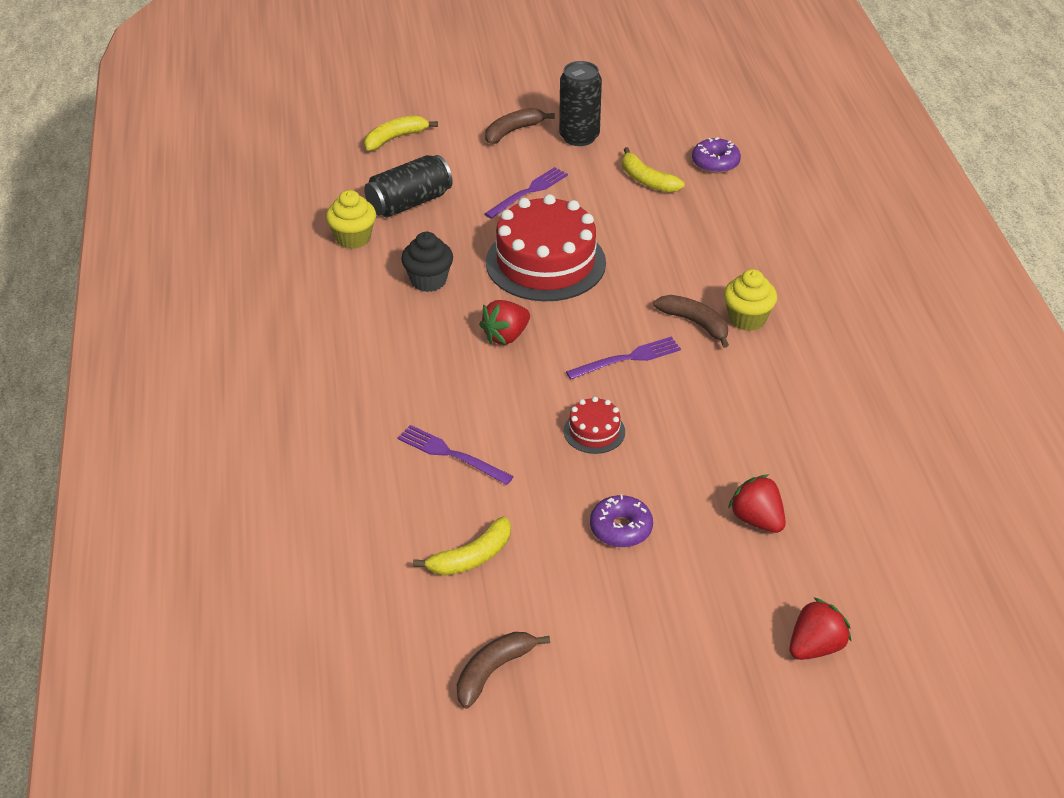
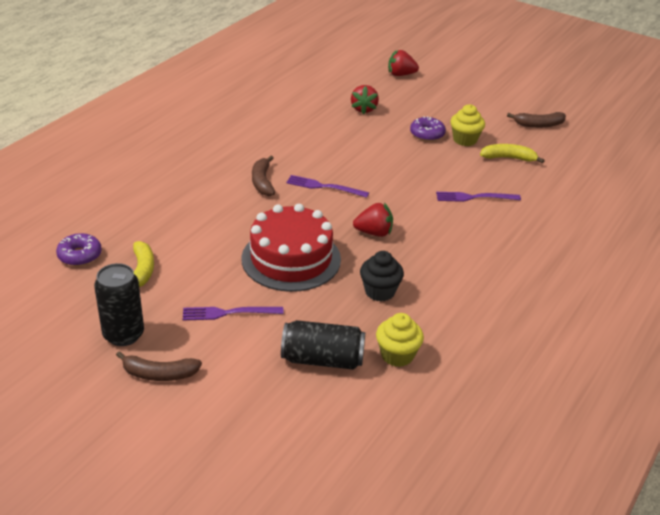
camera: 140 degrees left, 5 degrees down
yellow banana [364,115,438,151] -> none
purple fork [398,425,514,485] -> purple fork turned 105 degrees clockwise [436,192,521,202]
red cake [564,397,625,454] -> none
yellow cupcake [724,269,777,331] -> yellow cupcake moved to [450,104,485,146]

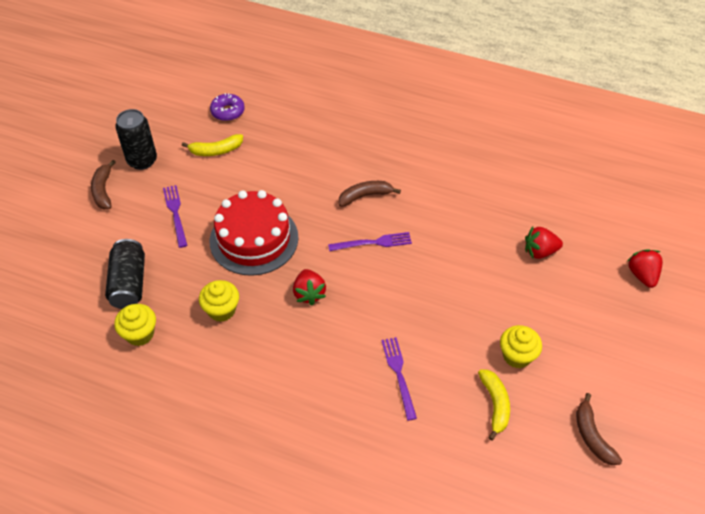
camera: 80 degrees right, 15 degrees up
purple fork [286,175,369,198] -> purple fork turned 75 degrees clockwise [328,232,412,251]
black cupcake [360,251,404,301] -> yellow cupcake [199,280,239,322]
purple donut [410,116,446,141] -> none

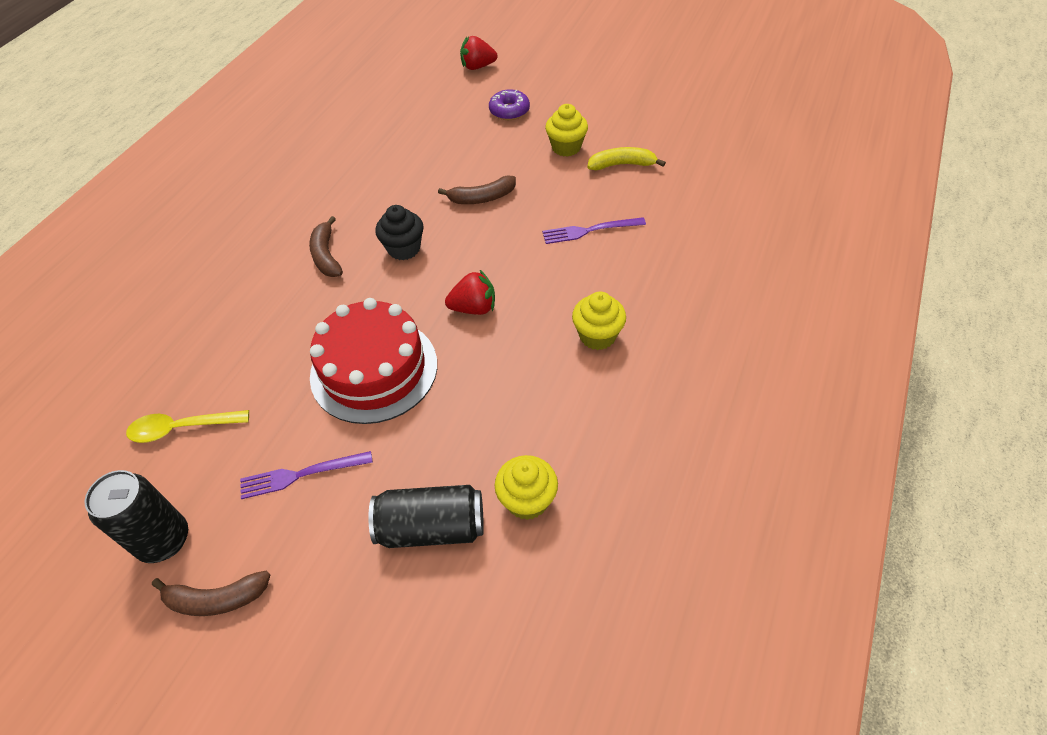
camera: 85 degrees left, 0 degrees up
yellow banana [182,134,243,156] -> yellow spoon [126,410,249,443]
yellow cupcake [199,280,239,322] -> yellow cupcake moved to [572,292,626,350]
purple donut [210,93,245,121] -> purple donut moved to [489,89,530,120]
purple fork [328,232,412,251] -> black cupcake [376,205,424,260]
red strawberry [525,226,563,259] -> none
brown banana [576,393,622,465] -> brown banana moved to [438,176,516,204]

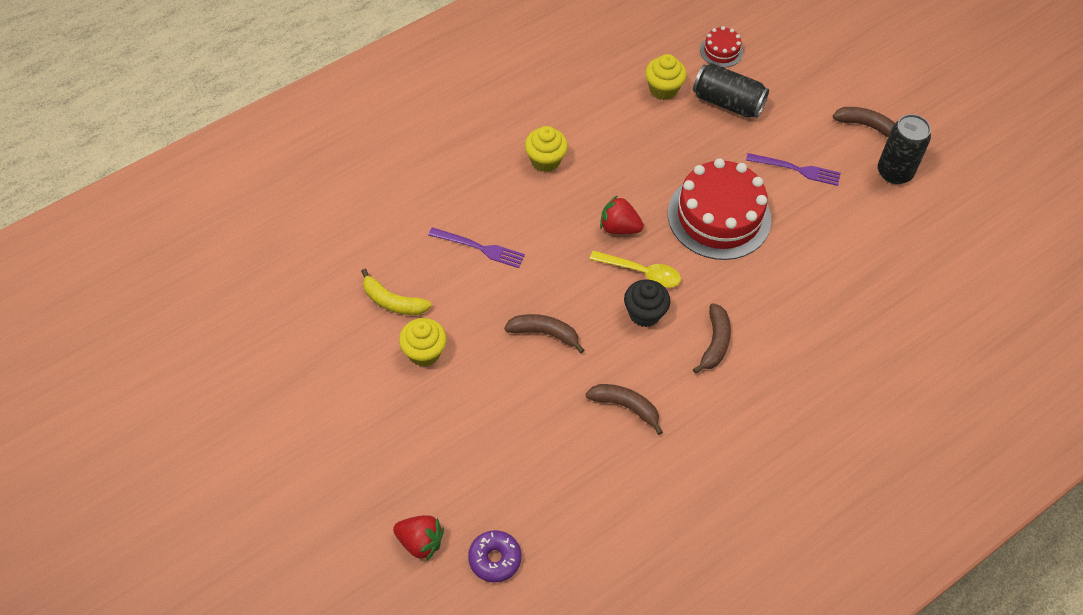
camera: 155 degrees left, 5 degrees up
yellow spoon [126,410,249,443] -> yellow spoon moved to [589,250,681,288]
purple donut [489,89,530,120] -> purple donut moved to [468,530,522,583]
none -> brown banana [585,384,663,435]
none -> red cake [700,26,743,68]

